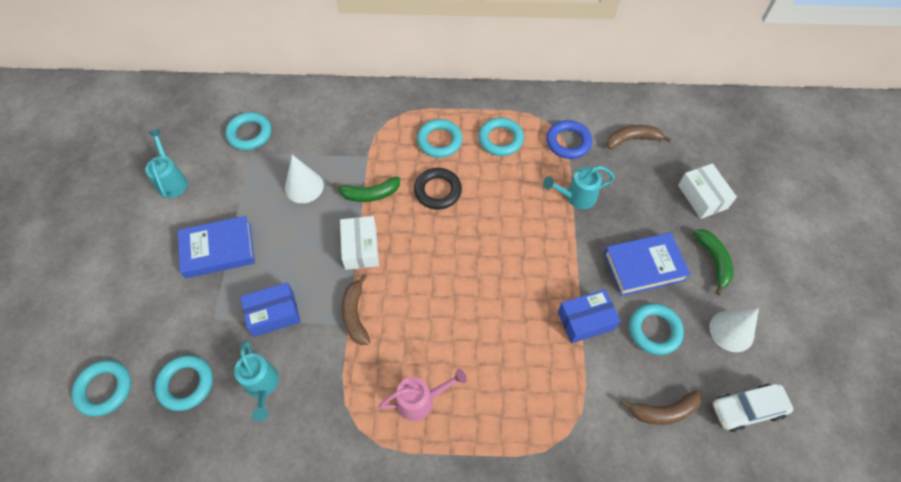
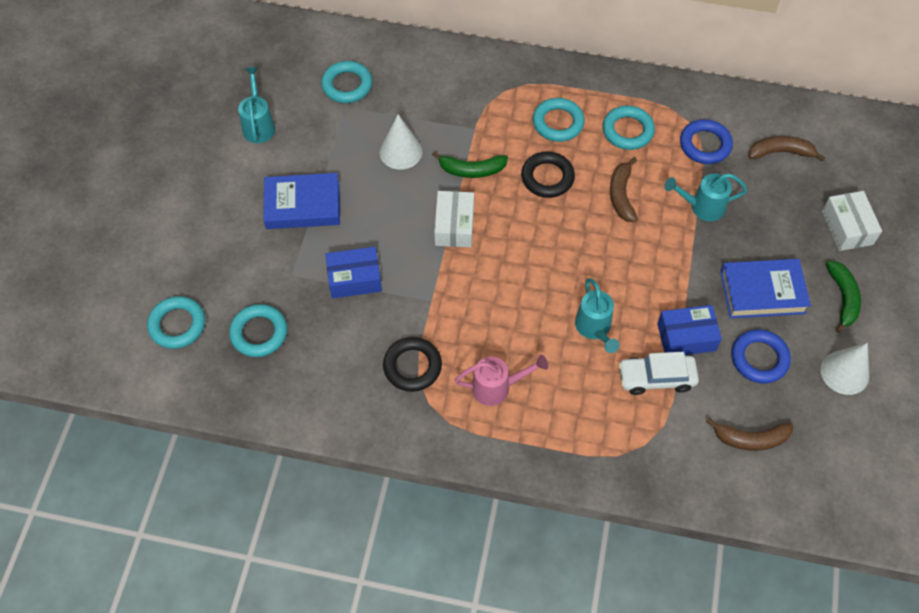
camera: 10 degrees right, 0 degrees up
turquoise watering can [234,341,279,422] -> turquoise watering can moved to [575,278,620,353]
brown banana [341,274,370,345] -> brown banana moved to [610,157,638,222]
turquoise ring [629,303,684,355] -> blue ring [731,329,791,384]
white car [713,384,794,432] -> white car moved to [618,352,699,395]
none -> black ring [383,337,442,392]

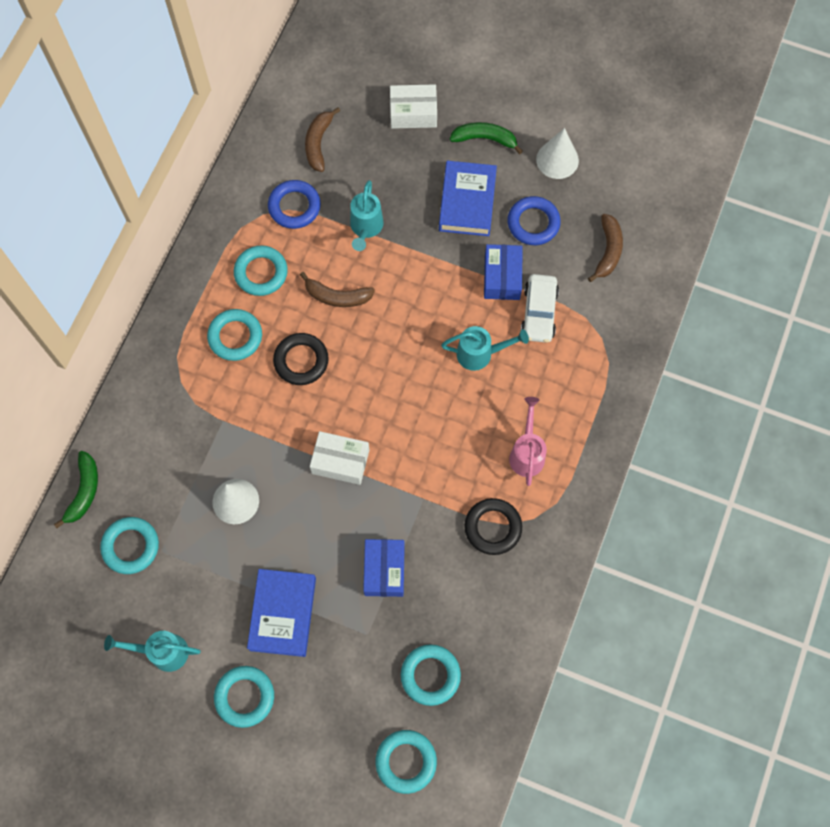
camera: 80 degrees left, 10 degrees up
green banana [432,151,508,178] -> green banana moved to [54,451,98,528]
none -> turquoise ring [214,666,274,728]

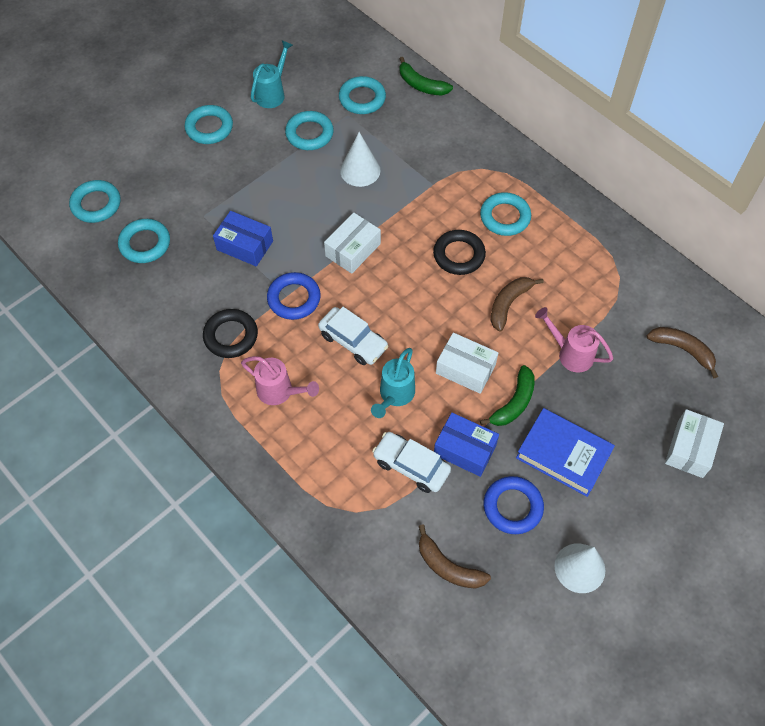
camera: 115 degrees right, 10 degrees down
turquoise ring [234,245,288,296] -> turquoise ring moved to [285,111,334,150]
blue book [247,569,316,657] -> none
blue ring [268,180,321,229] -> blue ring moved to [267,272,321,320]
turquoise watering can [350,180,383,251] -> pink watering can [535,307,614,372]
green banana [450,122,523,154] -> green banana moved to [480,365,535,426]
none -> white car [318,307,389,365]
none -> white box [436,332,498,394]

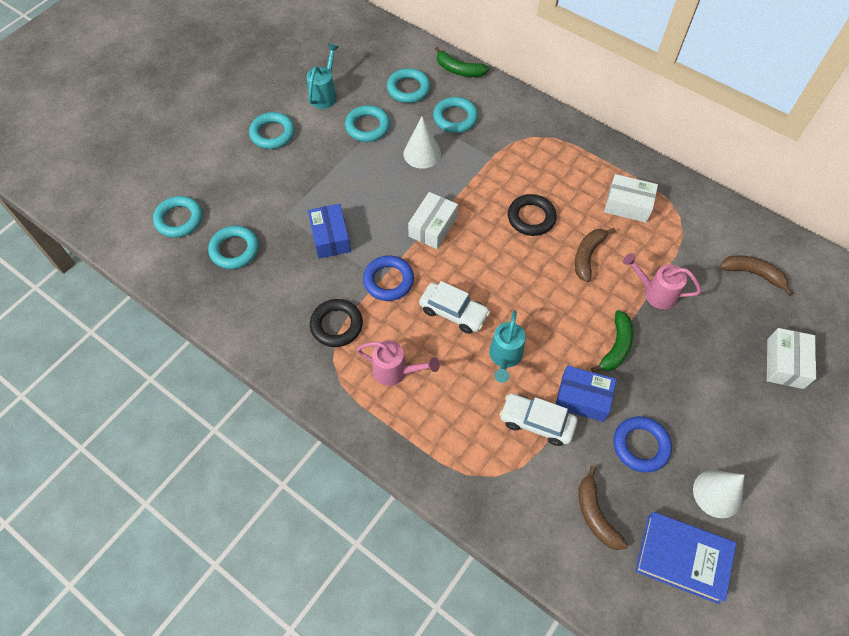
camera: 10 degrees left, 0 degrees up
blue box [213,211,273,266] -> blue box turned 60 degrees clockwise [308,204,351,259]
brown banana [419,525,491,589] -> brown banana turned 45 degrees clockwise [579,466,628,550]
white box [436,332,498,394] -> white box moved to [604,174,658,223]
turquoise ring [480,192,531,236] -> turquoise ring moved to [433,97,478,133]
blue book [516,408,615,497] -> blue book moved to [635,512,736,604]

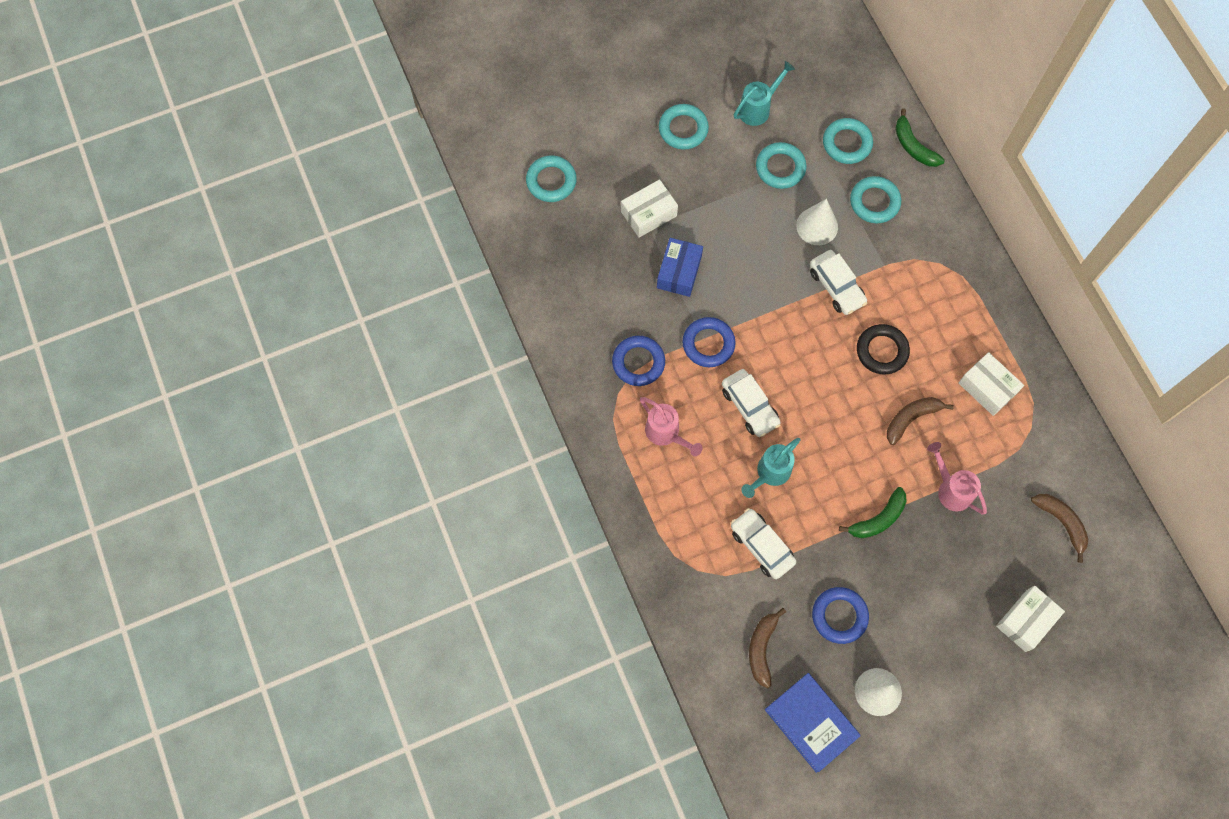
camera: 30 degrees right, 10 degrees up
turquoise ring [208,226,259,269] -> none
black ring [310,299,363,347] -> blue ring [612,336,665,386]
white box [408,192,458,249] -> white box moved to [621,179,678,238]
blue box [556,365,616,422] -> none
none -> white car [810,250,867,315]

